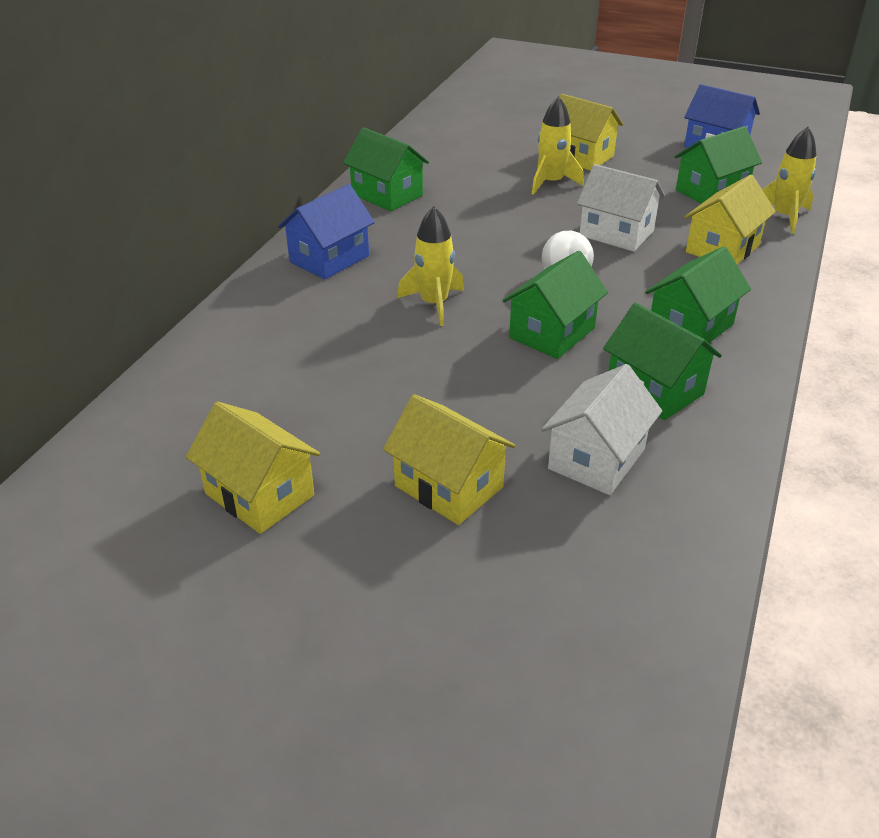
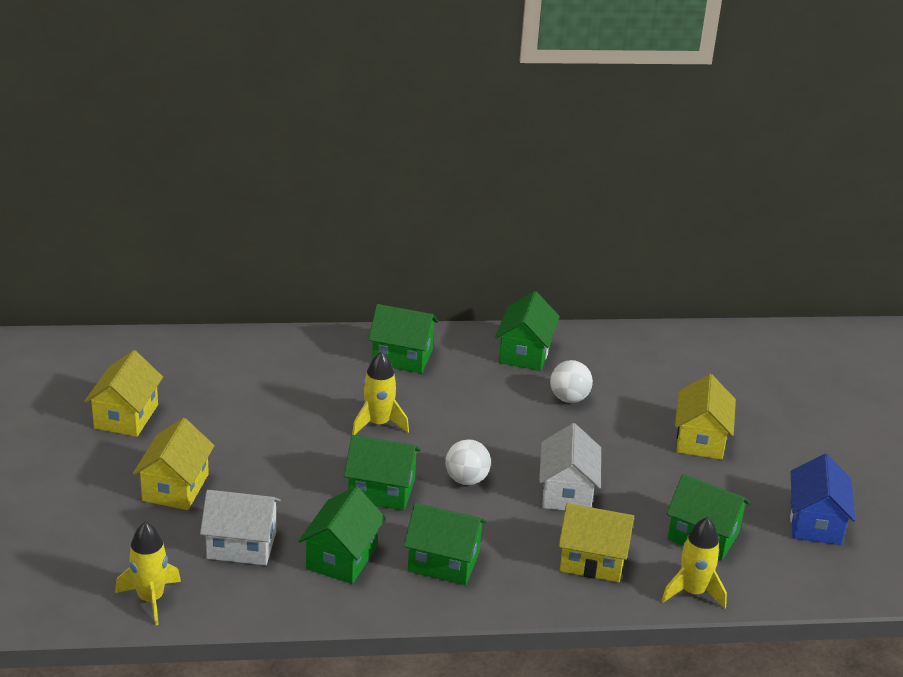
camera: 60 degrees right, 5 degrees down
blue house [278,184,375,280] -> green house [368,304,439,373]
yellow rocket [532,96,584,195] -> yellow rocket moved to [115,522,181,625]
none -> white ball [550,360,593,403]

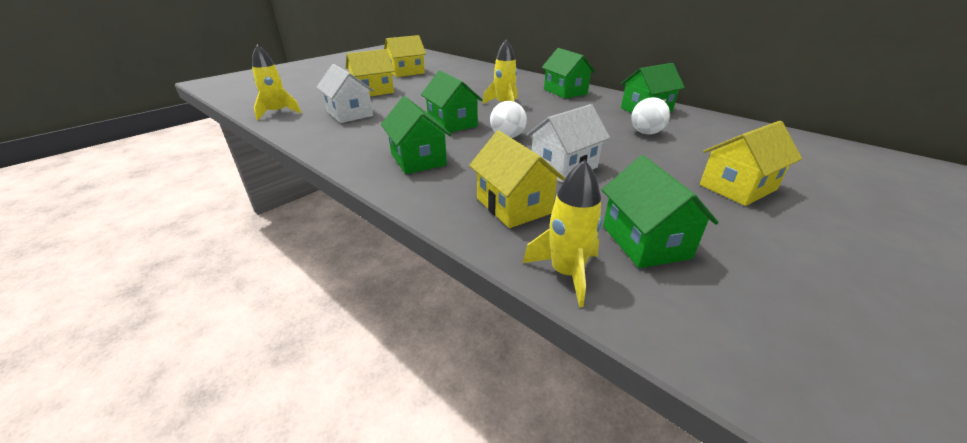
camera: 50 degrees right, 0 degrees up
green house [299,486,386,584] -> none
blue house [790,454,855,545] -> none

